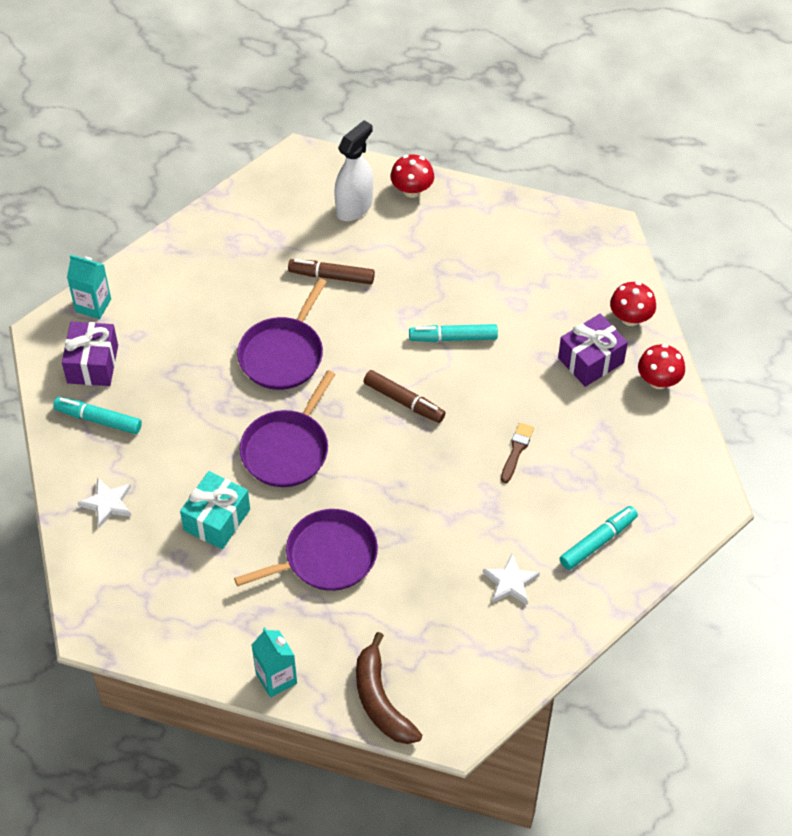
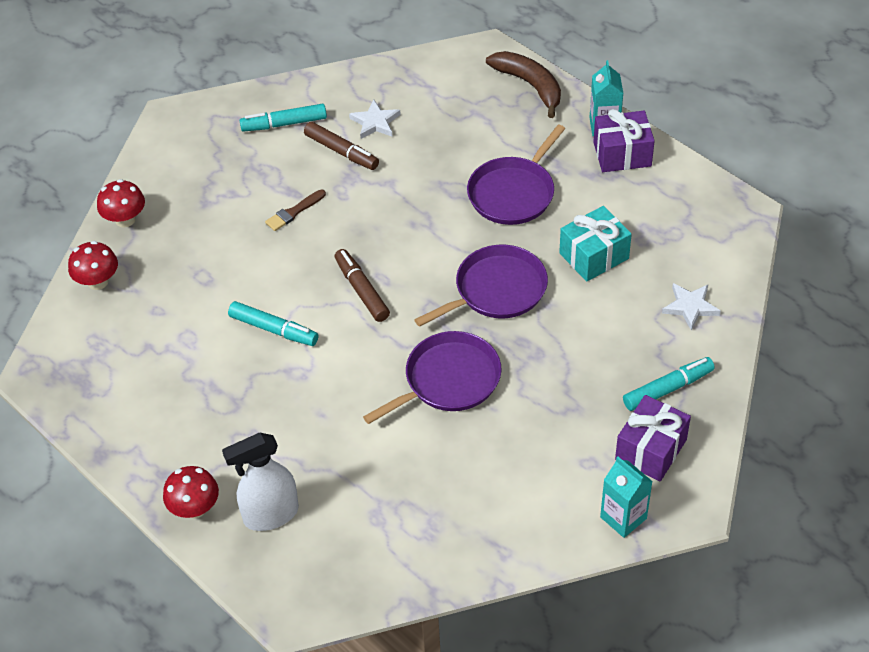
camera: 150 degrees left, 5 degrees down
turquoise marker [53,397,142,434] -> turquoise marker turned 75 degrees counterclockwise [623,357,715,411]
purple pan [234,509,378,591] -> purple pan turned 60 degrees counterclockwise [467,125,565,225]
brown marker [288,259,375,284] -> brown marker moved to [304,122,379,170]
brown banana [356,632,422,744] -> brown banana turned 45 degrees counterclockwise [486,51,561,118]
purple gift [558,314,628,387] -> purple gift moved to [593,109,655,172]

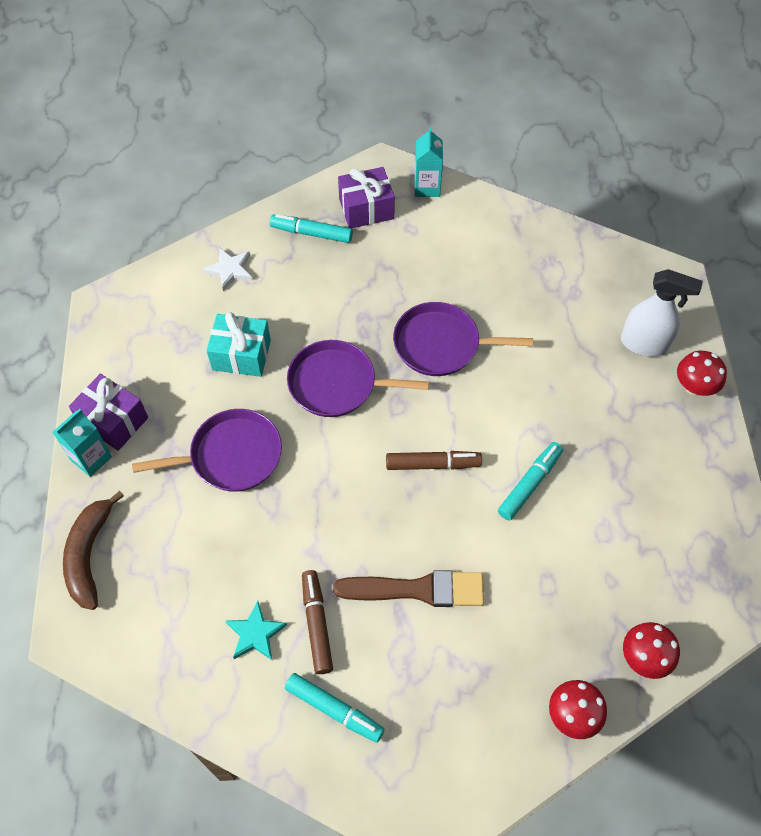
camera: 140 degrees left, 10 degrees up
turquoise marker [228,301,318,346] -> turquoise marker turned 60 degrees clockwise [498,442,563,520]
brown brush [265,190,326,231] -> brown brush [333,570,484,607], size x1.90
brown marker [334,249,390,322] -> brown marker turned 105 degrees counterclockwise [386,451,482,470]
white star [349,100,401,139] -> turquoise star [226,601,287,660]

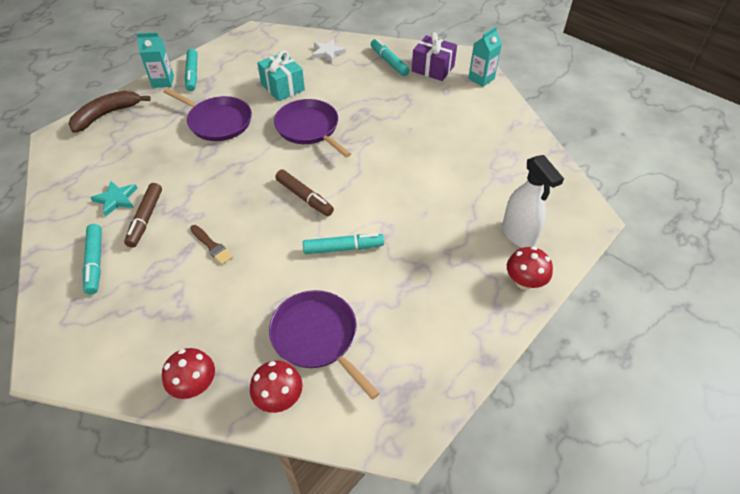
camera: 45 degrees right, 10 degrees down
purple gift [69,374,148,451] -> turquoise marker [185,49,198,91]
brown marker [302,570,333,674] -> brown marker turned 150 degrees clockwise [124,183,162,248]
brown brush [333,570,484,607] -> brown brush [190,225,233,265], size x0.53
purple pan [393,302,533,376] -> purple pan moved to [269,290,380,400]

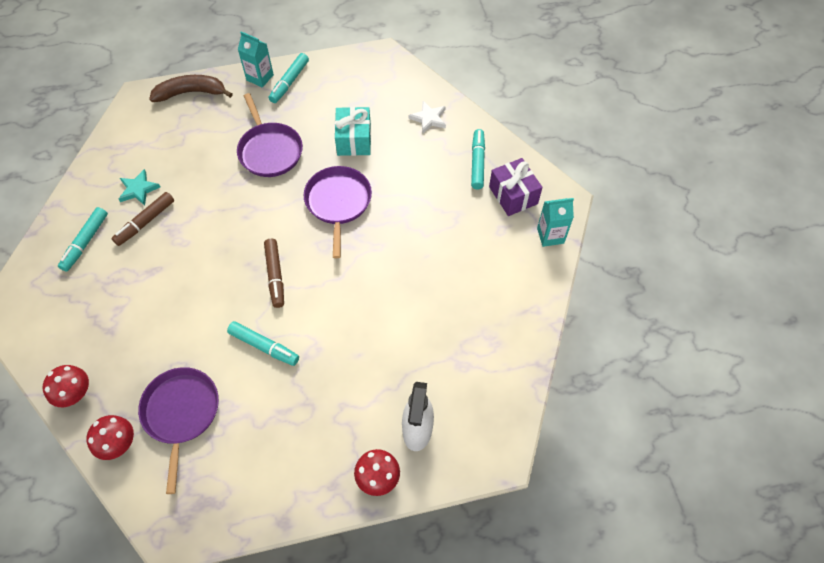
camera: 35 degrees right, 10 degrees up
brown brush [190,225,233,265] -> none

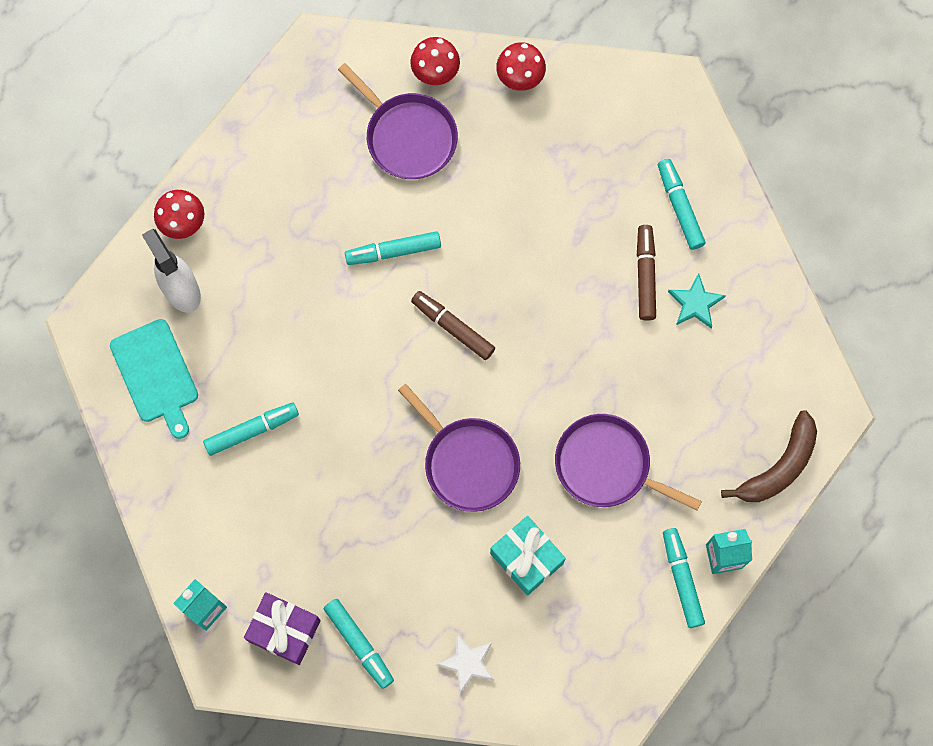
camera: 140 degrees right, 15 degrees up
none -> turquoise cutting board [110,319,198,439]
none -> turquoise marker [203,403,299,456]

